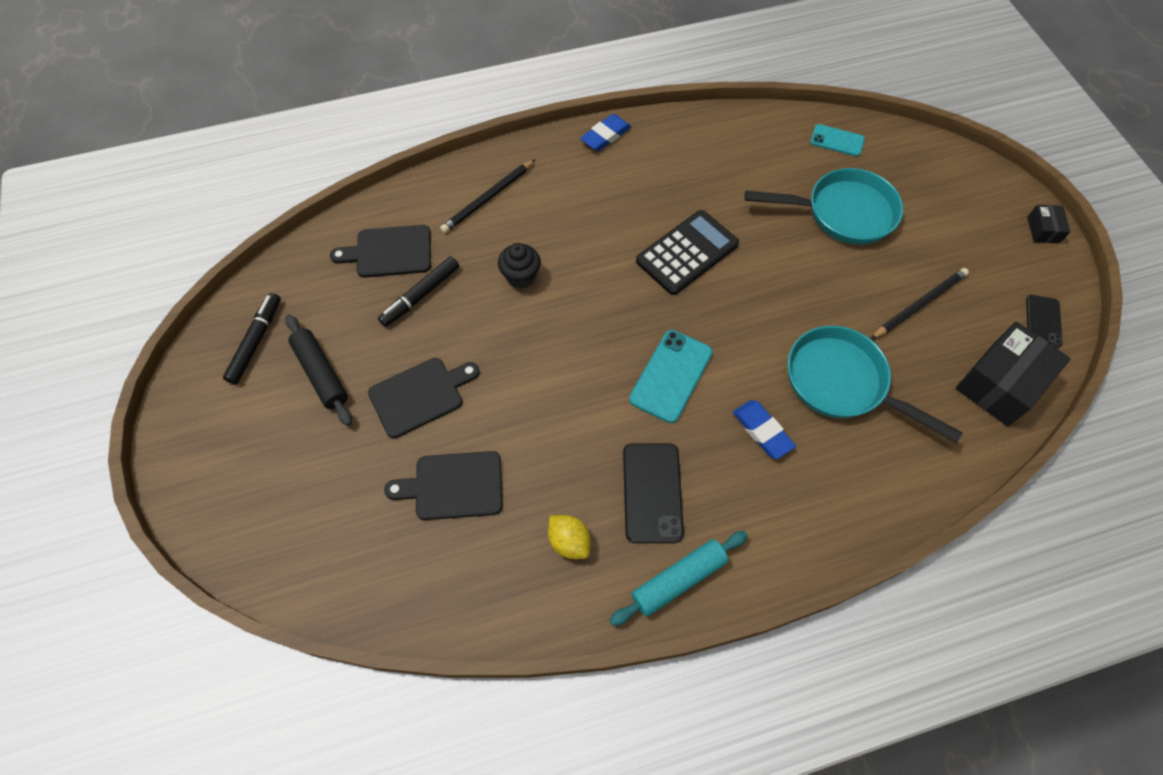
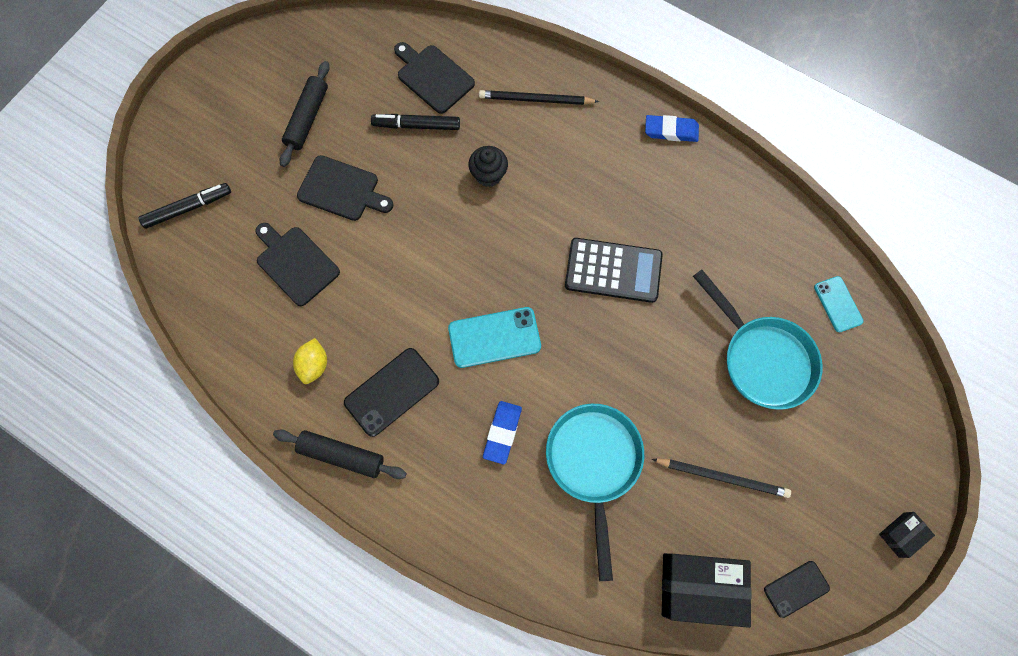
camera: 50 degrees right, 10 degrees up
black marker [223,293,281,384] -> black marker moved to [139,183,231,229]
turquoise rolling pin [609,531,748,626] -> black rolling pin [273,429,407,479]

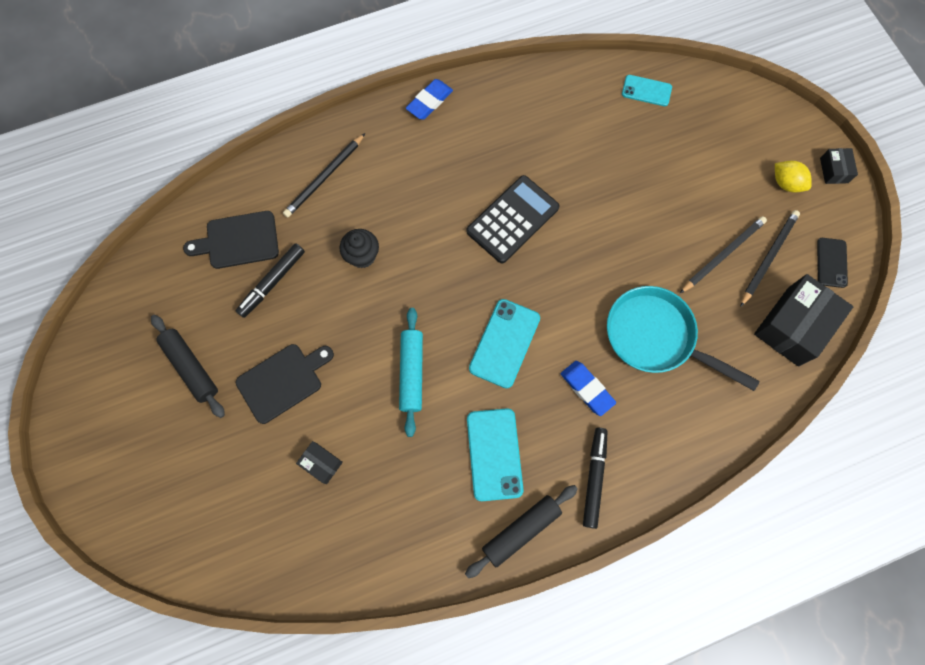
camera: 55 degrees left, 0 degrees up
black marker [139,183,231,229] -> black marker moved to [583,428,607,529]
black cutting board [255,223,340,306] -> black box [296,441,343,484]
yellow lemon [293,338,327,384] -> yellow lemon moved to [775,161,812,192]
black phone [344,348,439,437] -> turquoise phone [467,408,523,501]
turquoise pan [693,269,823,410] -> none
none -> turquoise rolling pin [399,308,423,437]
none -> black pencil [740,210,800,307]

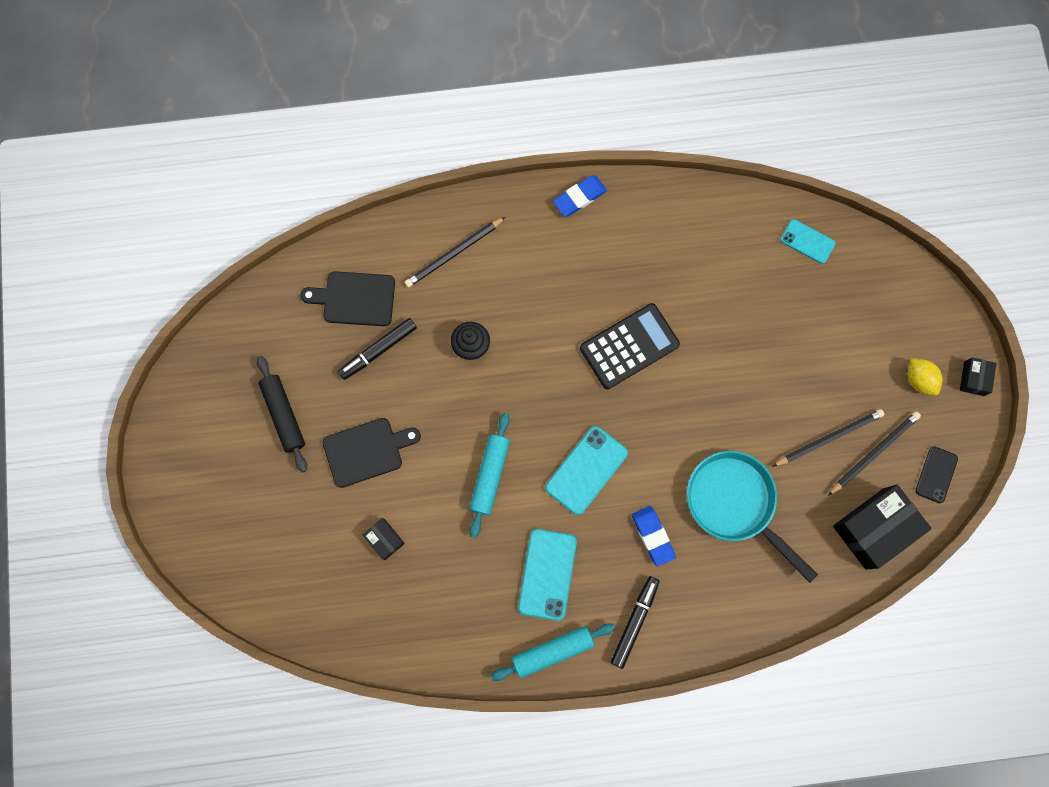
camera: 15 degrees right, 5 degrees up
black rolling pin [465,485,578,578] -> turquoise rolling pin [491,623,615,681]

